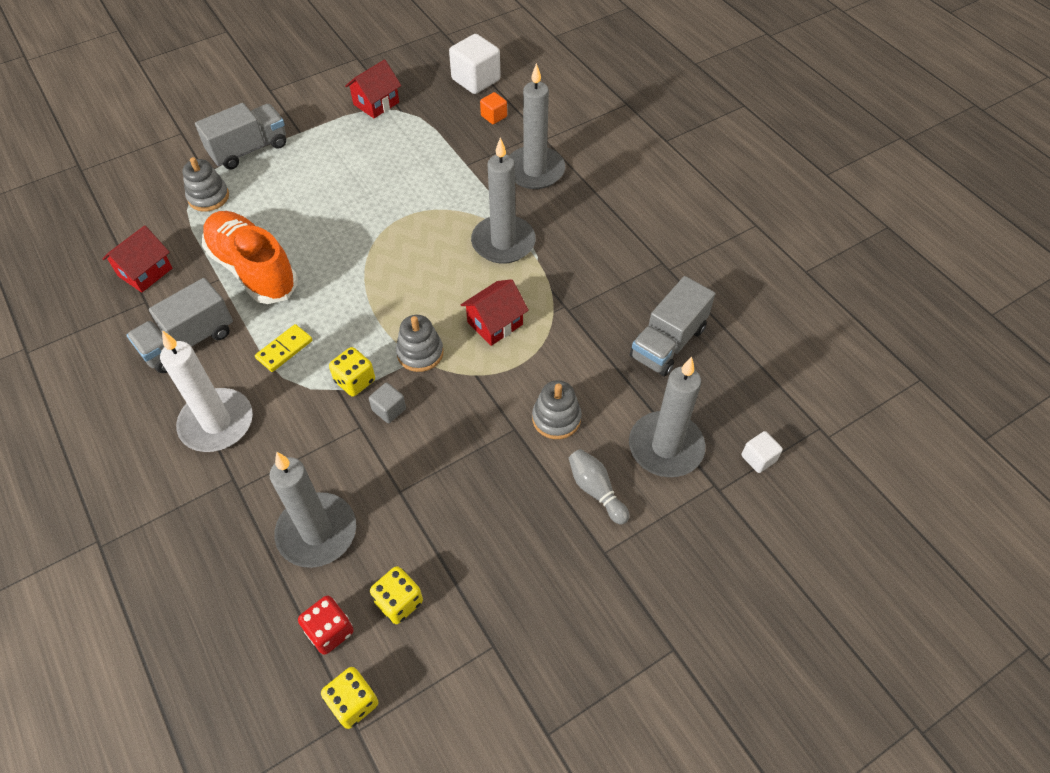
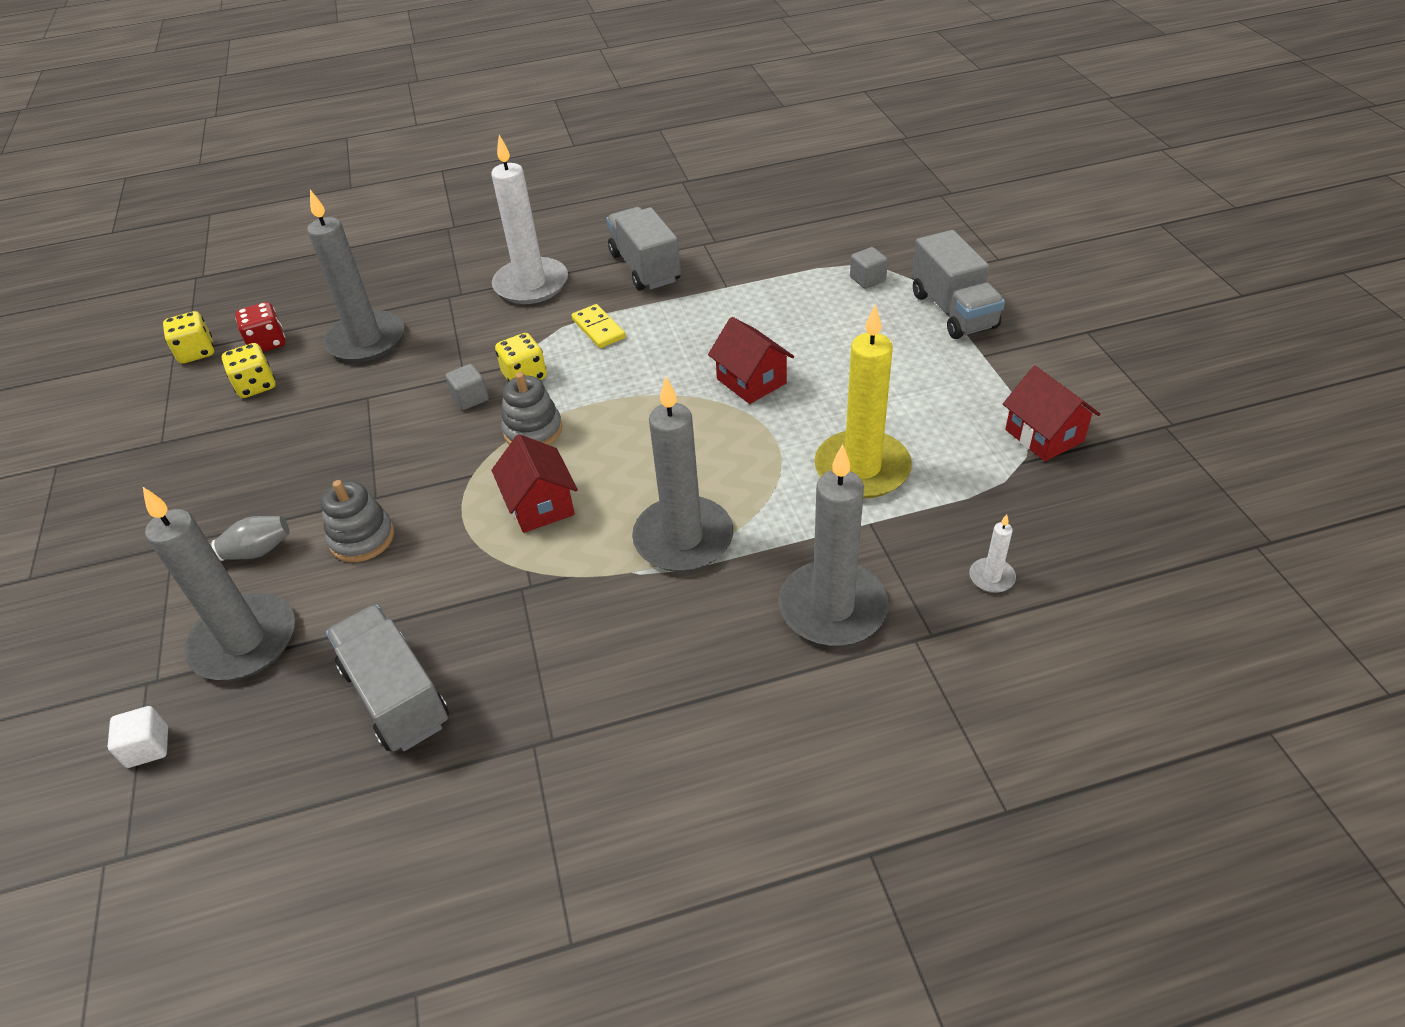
camera: 110 degrees right, 10 degrees down
red house [102,225,172,293] -> red house moved to [708,317,794,404]
grey stacking toy [182,157,229,212] -> grey cube [850,247,888,289]
orange shoe [202,211,298,304] -> none
white cube [449,34,501,94] -> none
orange cube [480,92,507,124] -> white candle [969,514,1016,593]
none -> yellow candle [814,304,912,499]

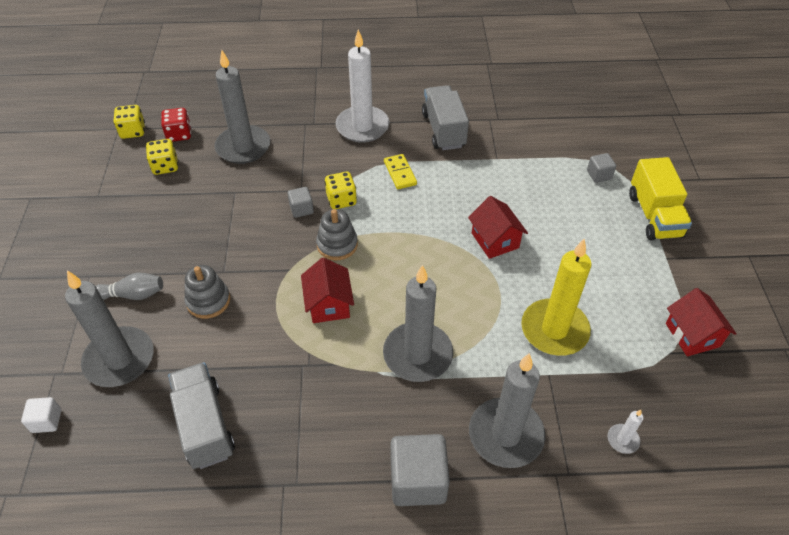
camera: 10 degrees right, 5 degrees up
grey truck [912,230,1005,339] -> yellow truck [629,157,692,240]
none -> grey cube [390,434,450,506]

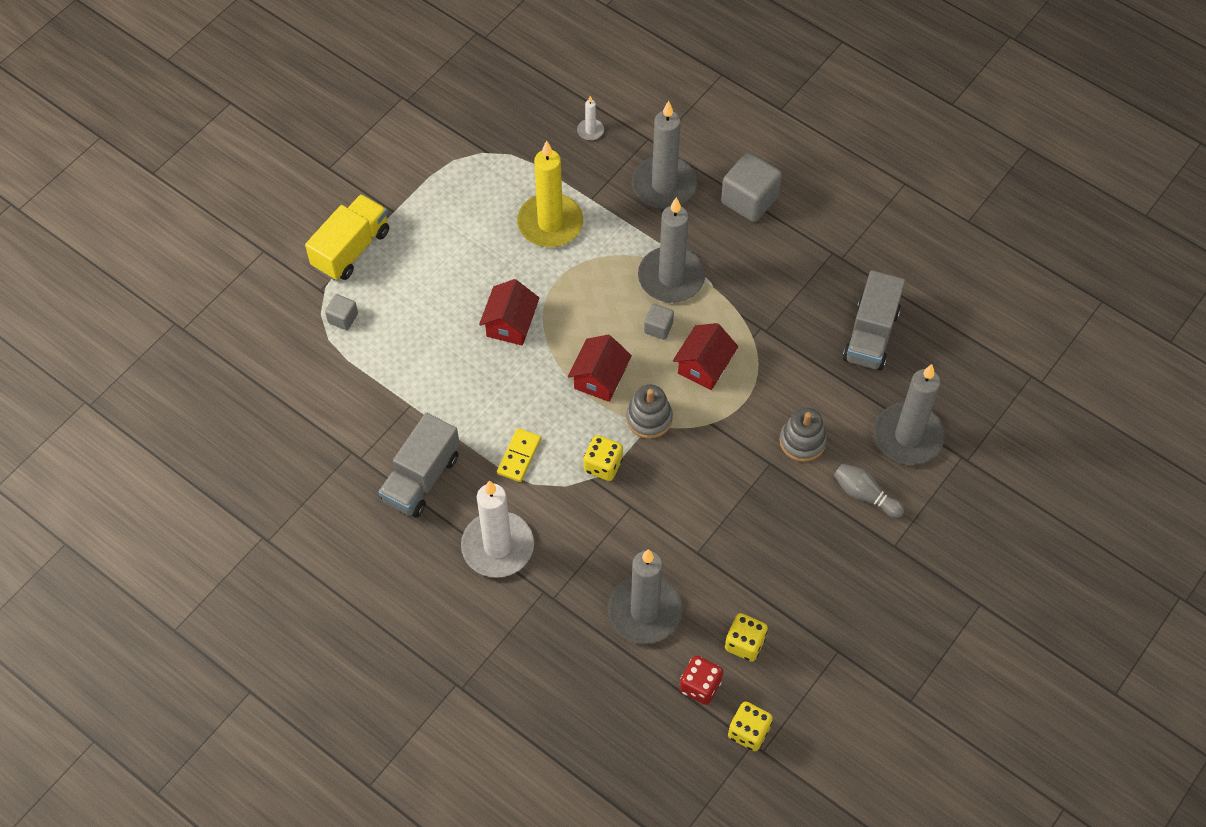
camera: 140 degrees left, 10 degrees up
white cube [21,397,61,433] -> none
grey cube [287,187,314,218] -> grey cube moved to [644,304,674,340]
red house [666,288,737,356] -> red house moved to [568,335,632,402]

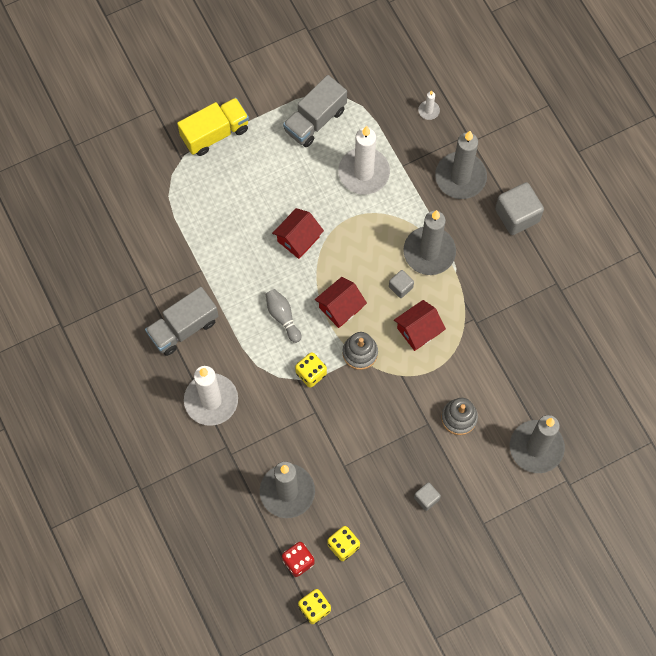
camera: 25 degrees right, 10 degrees up
grey cube [325,294,358,330] -> grey cube moved to [414,482,441,511]
yellow domino [497,428,541,482] -> none
yellow candle [517,140,583,247] -> white candle [338,126,390,194]
grey bowling pin [834,464,904,518] -> grey bowling pin moved to [266,289,301,343]
grey truck [843,270,905,370] -> grey truck moved to [283,75,347,147]

